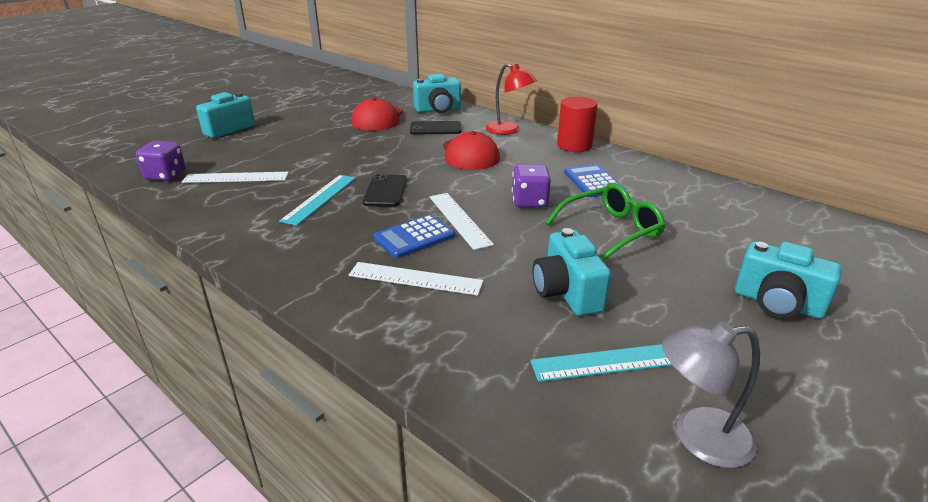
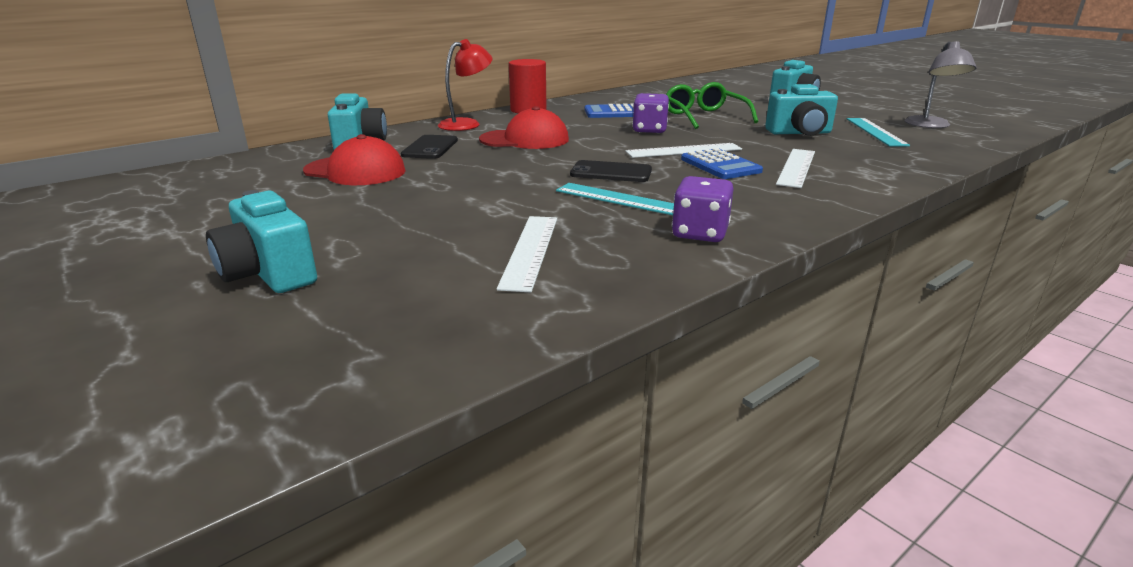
camera: 80 degrees left, 5 degrees down
purple dice [136,141,186,181] -> purple dice moved to [672,176,733,242]

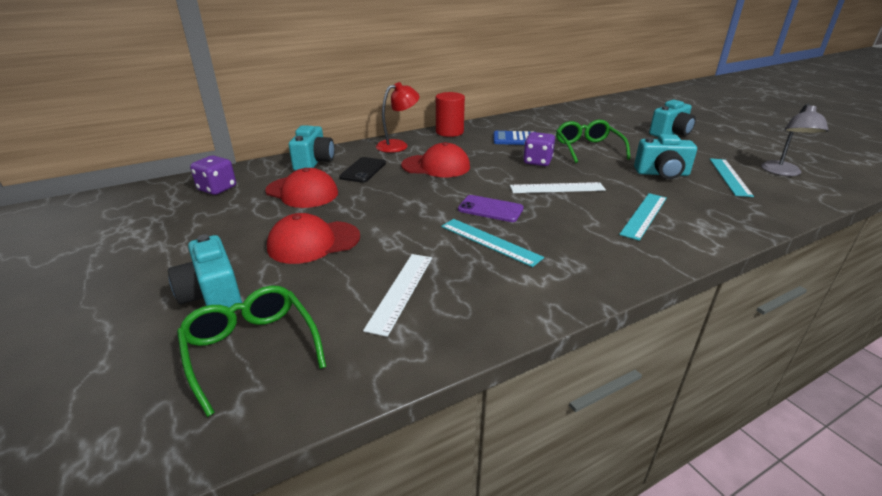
camera: 10 degrees right, 5 degrees up
black phone [570,160,652,182] -> purple phone [458,195,524,222]
purple dice [672,176,733,242] -> purple dice moved to [190,155,236,195]
blue calculator [681,148,763,179] -> none
white ruler [776,149,815,188] -> turquoise ruler [619,193,667,241]
none -> green glasses [177,286,326,417]
none -> red cap [267,213,360,264]

